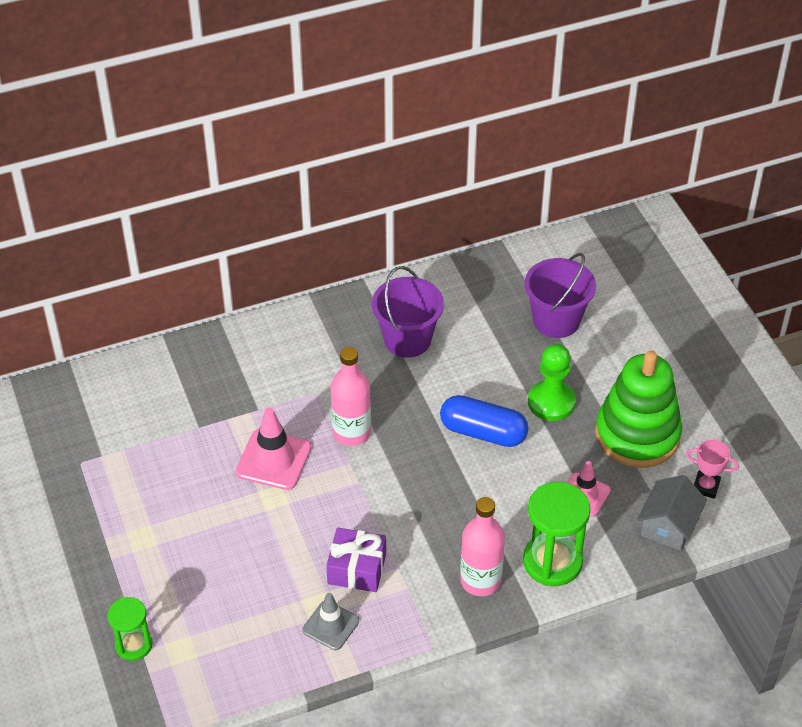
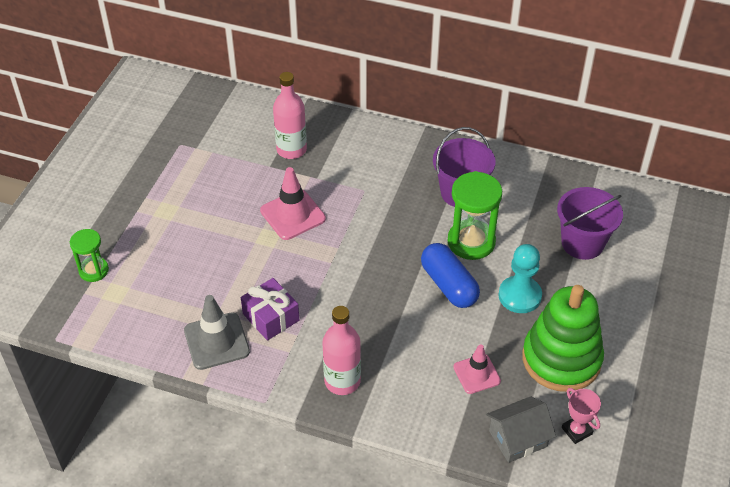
camera: 40 degrees right, 0 degrees up
grey traffic cone [302,593,359,650] -> grey traffic cone [184,295,250,370], size x1.51
pink bottle [330,347,371,446] -> pink bottle moved to [273,72,307,159]
green hourglass [523,482,591,586] -> green hourglass moved to [448,171,502,260]
green pawn [528,344,576,421] -> turquoise pawn [498,244,542,313]

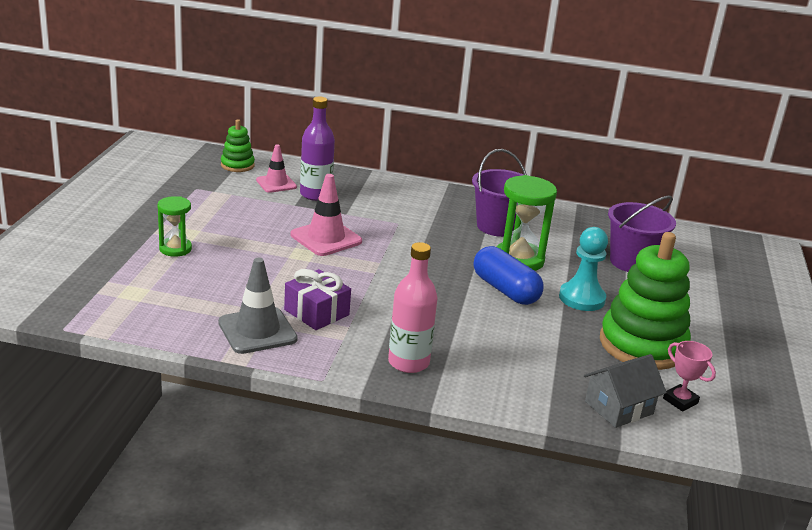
camera: 10 degrees left, 20 degrees down
green hourglass [70,229,109,282] -> green hourglass moved to [158,196,192,257]
pink bottle [273,72,307,159] -> purple bottle [300,97,335,201]
pink traffic cone [453,344,501,394] -> pink traffic cone moved to [256,144,297,193]
none -> green stacking toy [221,119,255,172]

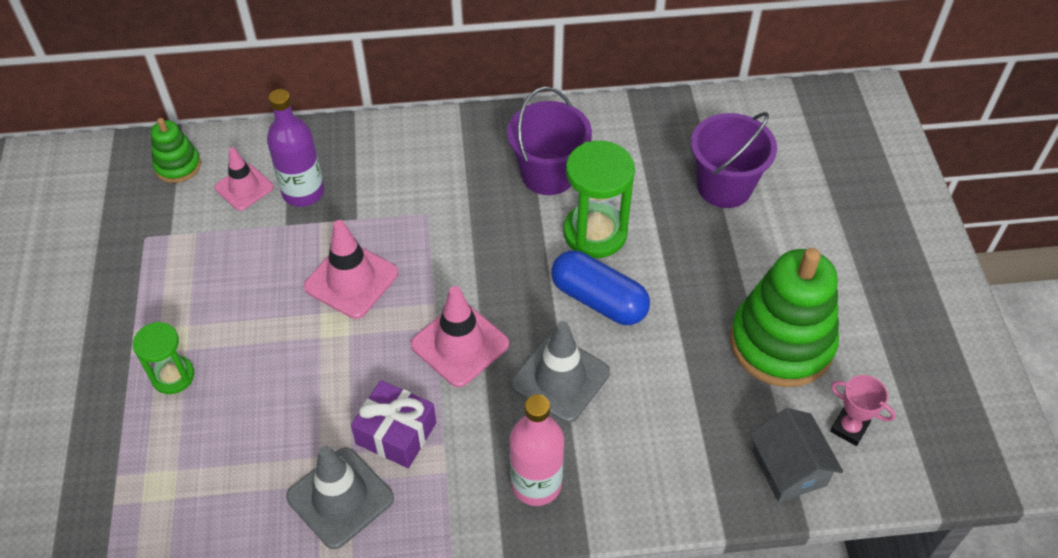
camera: 15 degrees left, 25 degrees up
turquoise pawn [559,227,608,311] -> none
grey house [584,354,667,428] -> grey house turned 60 degrees counterclockwise [750,408,843,502]
none -> pink traffic cone [411,286,509,387]
none -> grey traffic cone [511,321,610,423]

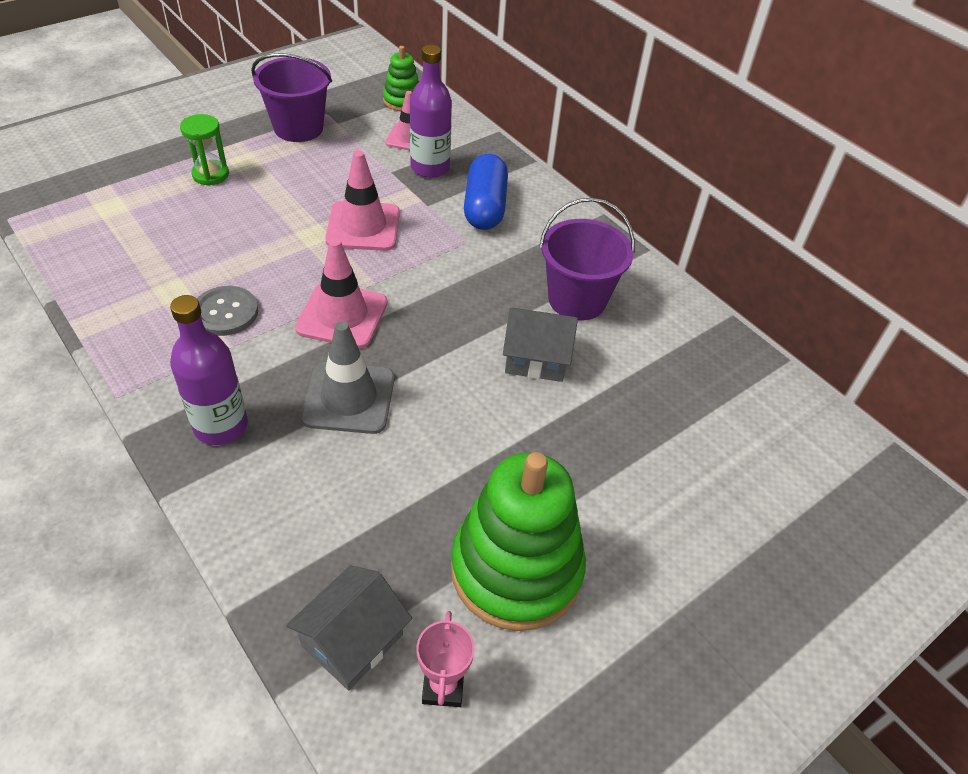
camera: 55 degrees right, 5 degrees down
grey traffic cone [286,445,394,549] -> none
purple gift [351,380,436,468] -> grey button [197,286,258,336]
pink bottle [510,395,564,506] -> purple bottle [170,295,248,445]
blue capsule [551,250,650,325] -> blue capsule moved to [464,154,508,230]
green hourglass [563,141,635,258] -> grey house [503,308,578,382]
purple bucket [691,112,777,208] -> purple bucket moved to [251,53,332,142]

